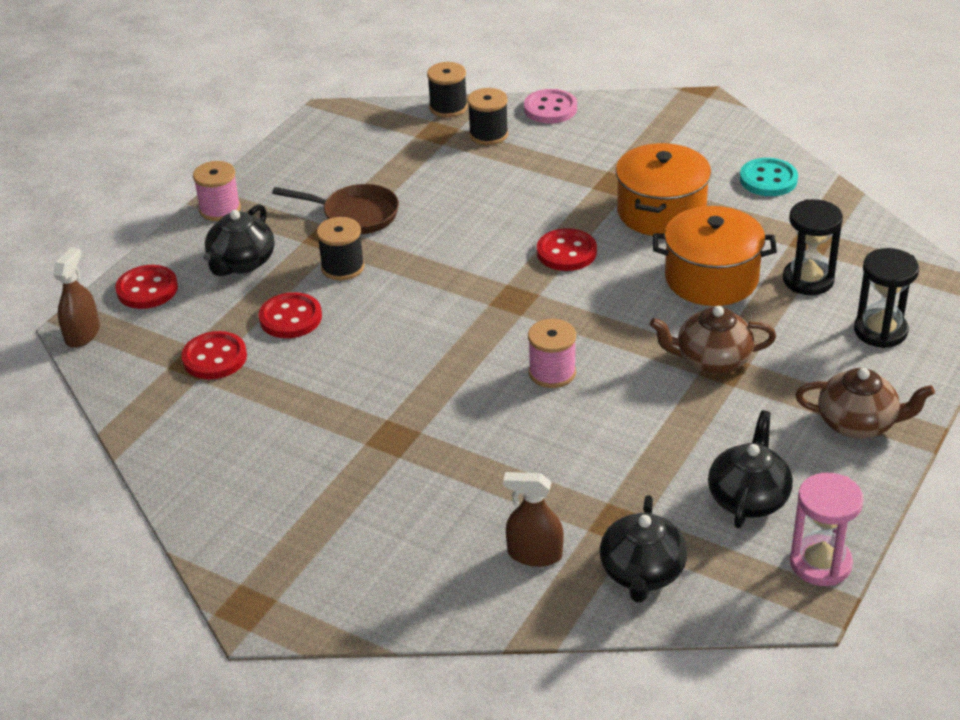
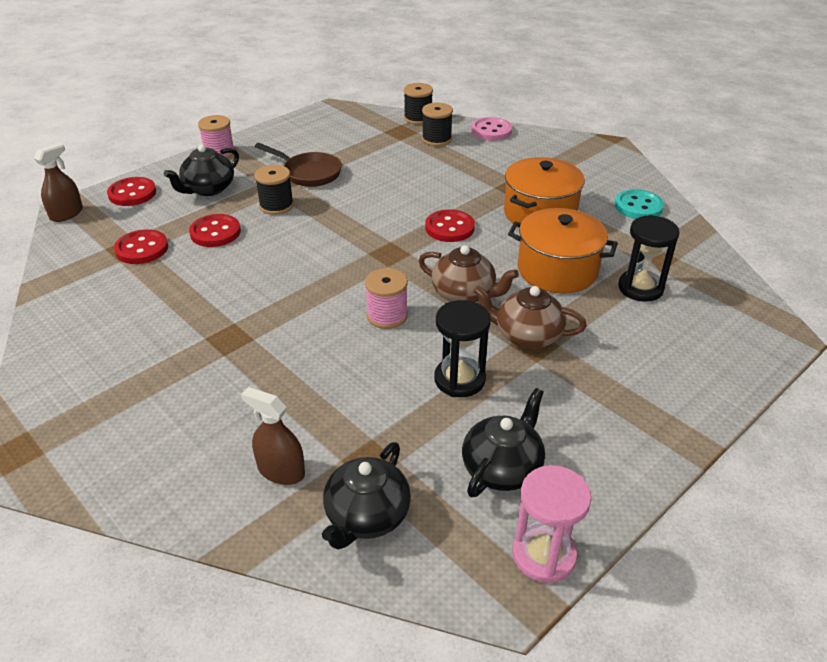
camera: 15 degrees right, 0 degrees up
brown teapot [795,368,935,439] -> brown teapot moved to [419,245,519,302]
black hourglass [854,248,919,348] -> black hourglass moved to [434,300,491,397]

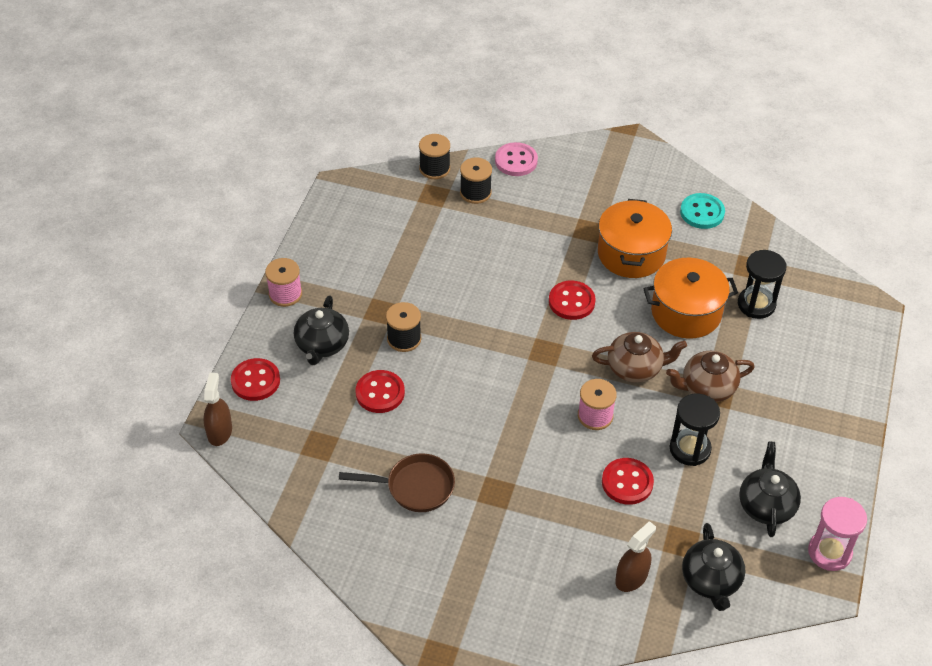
camera: 30 degrees left, 10 degrees up
red button [114,229,168,264] -> red button moved to [602,458,654,505]
brown spray bottle [241,387,305,485] -> brown spray bottle turned 135 degrees clockwise [615,521,656,592]
brown pan [255,143,342,187] -> brown pan moved to [339,453,455,512]

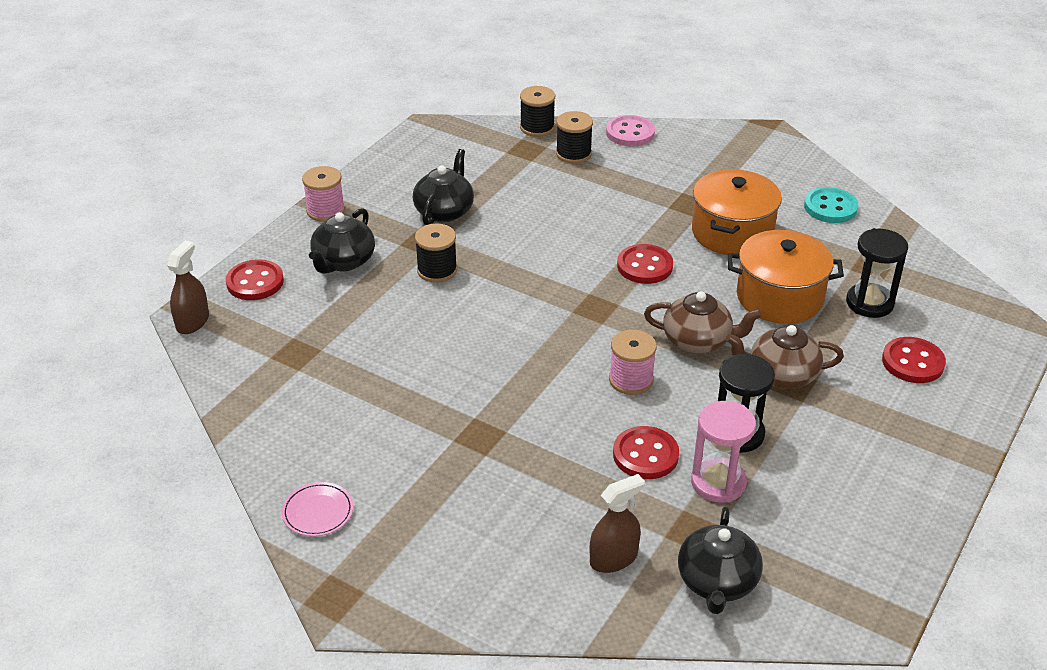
camera: 15 degrees right, 10 degrees down
brown pan [339,453,455,512] -> none
red button [356,370,405,413] -> red button moved to [882,337,946,383]
black teapot [739,441,801,537] -> black teapot moved to [413,149,474,225]
pink hourglass [808,497,867,571] -> pink hourglass moved to [691,401,756,503]
none -> pink plate [282,482,353,537]

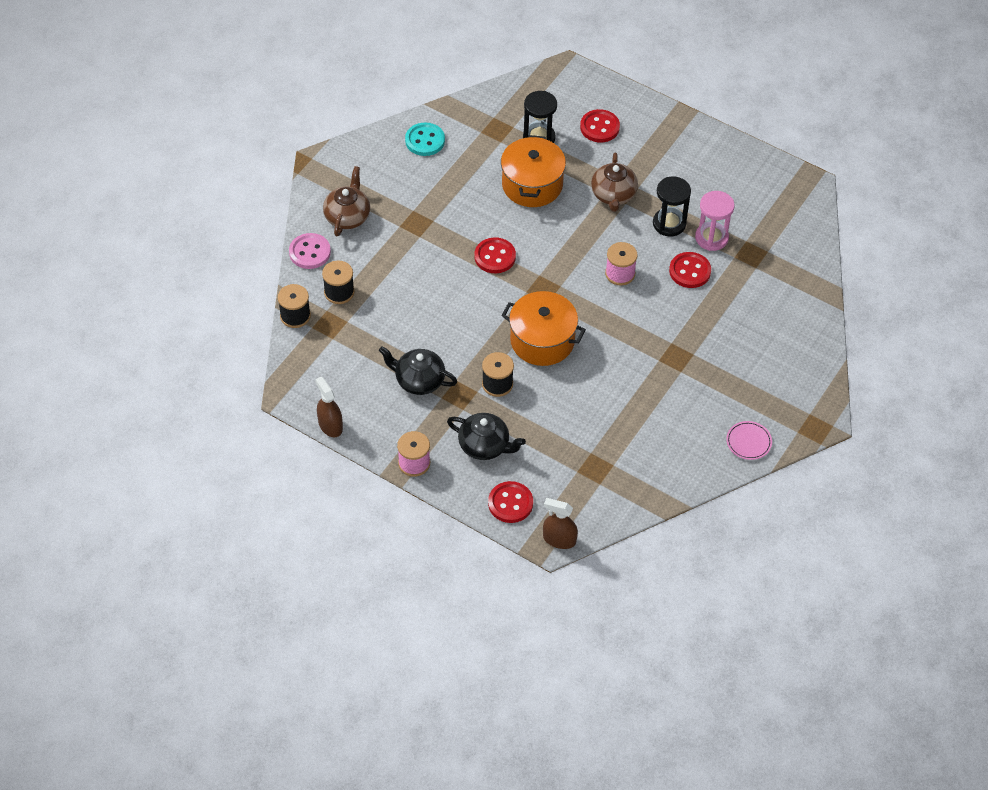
camera: 90 degrees left, 15 degrees up
brown spray bottle [590,474,645,573] -> brown spray bottle moved to [315,377,343,437]
brown teapot [644,291,762,354] -> brown teapot moved to [323,166,370,236]
black teapot [678,507,763,614] -> none
orange pot [692,169,782,255] -> orange pot moved to [501,291,586,366]

